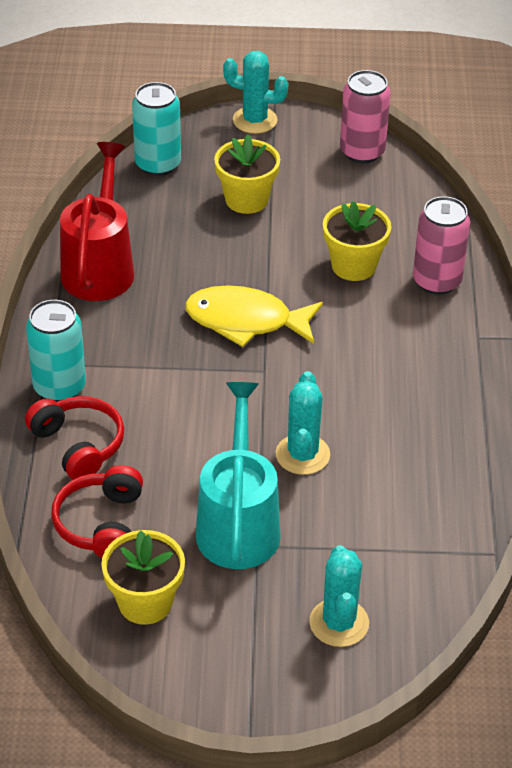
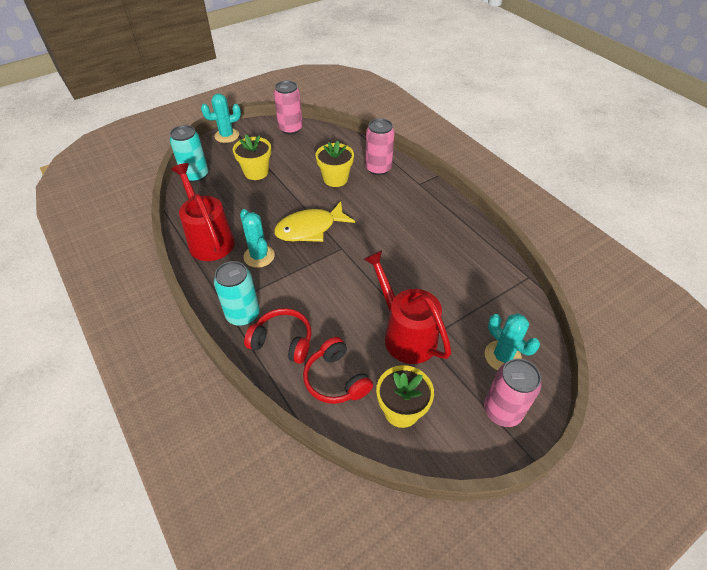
camera: 35 degrees left, 5 degrees up
turquoise watering can [196,382,281,569] -> red watering can [363,250,452,364]
turquoise cactus [275,371,330,475] -> turquoise cactus moved to [240,209,275,268]
none -> pink can [484,358,542,427]

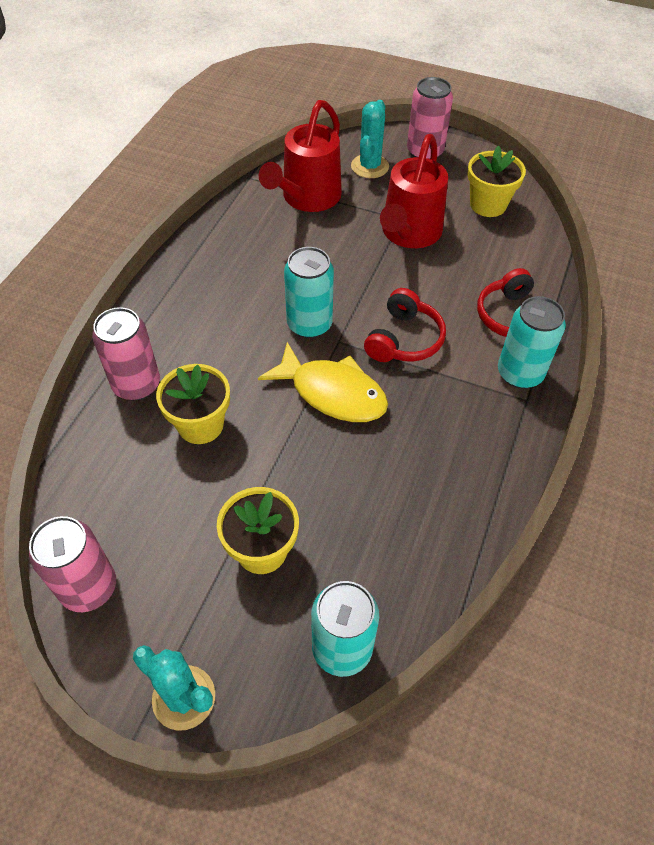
camera: 125 degrees left, 5 degrees up
red watering can [171,163,235,261] -> red watering can moved to [259,100,342,212]
turquoise cactus [240,209,275,268] -> none
red headphones [303,337,373,404] -> red headphones moved to [364,288,446,362]
none -> turquoise can [284,247,334,338]

